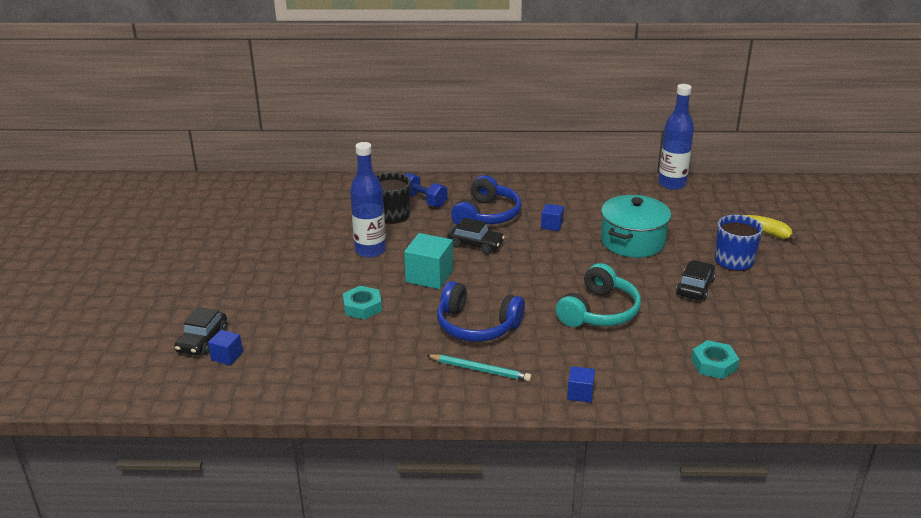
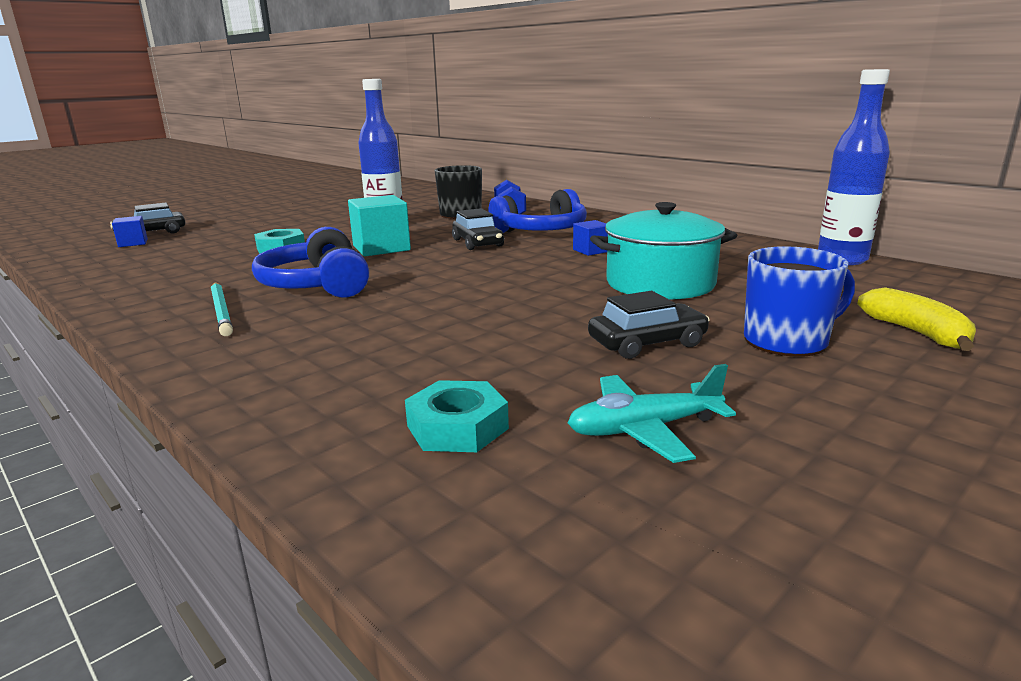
camera: 45 degrees right, 10 degrees down
turquoise headphones [556,263,641,327] -> none
blue cube [567,366,595,403] -> none
none -> turquoise plane [568,364,736,463]

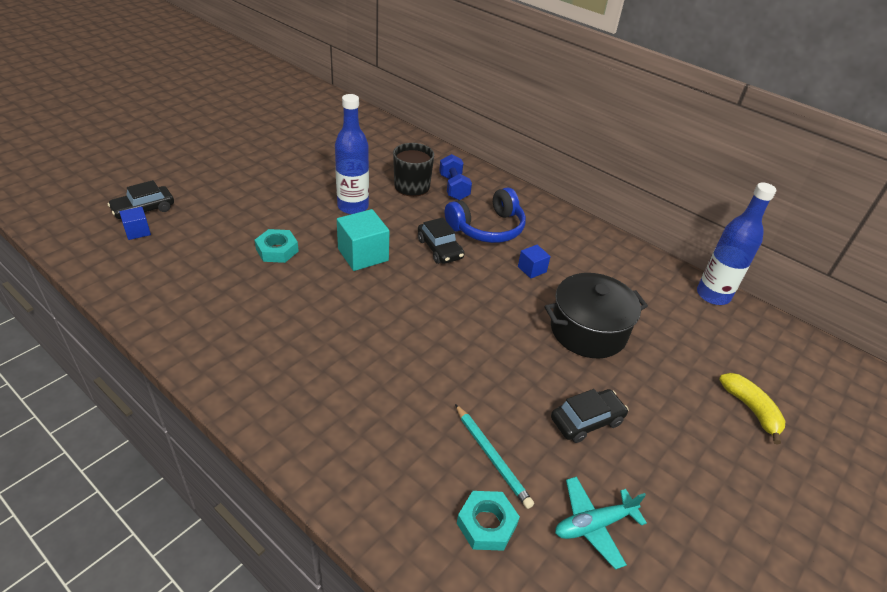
camera: 10 degrees left, 20 degrees up
turquoise pencil [211,282,233,336] -> turquoise pencil moved to [455,404,534,509]
blue headphones [252,227,369,298] -> none
turquoise pot [590,202,737,300] -> black pot [544,273,648,358]
blue mug [744,246,855,357] -> none

